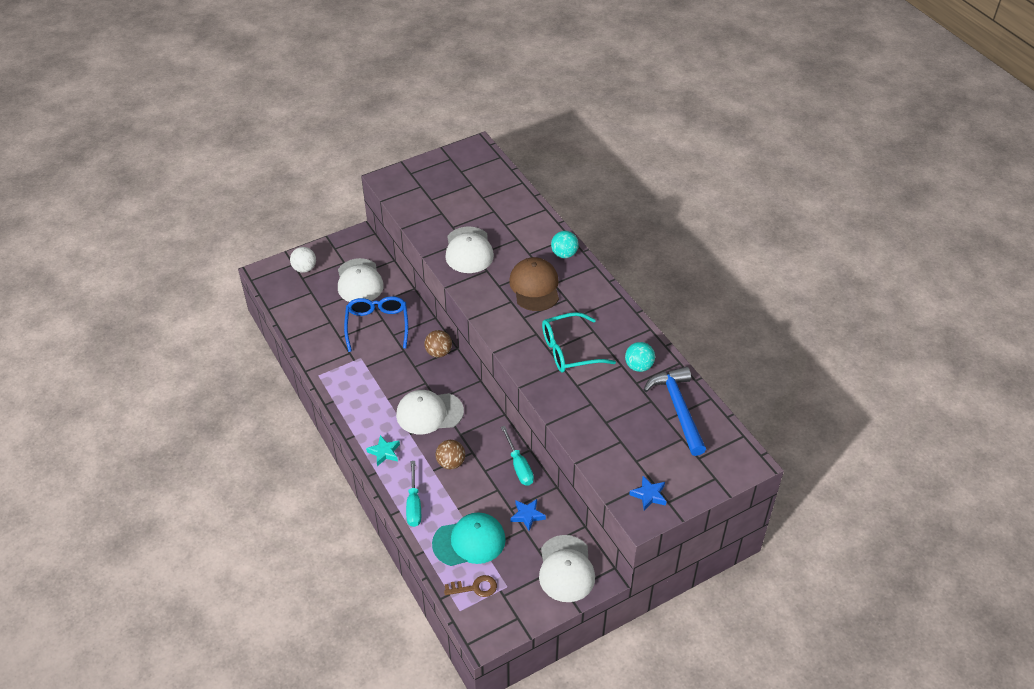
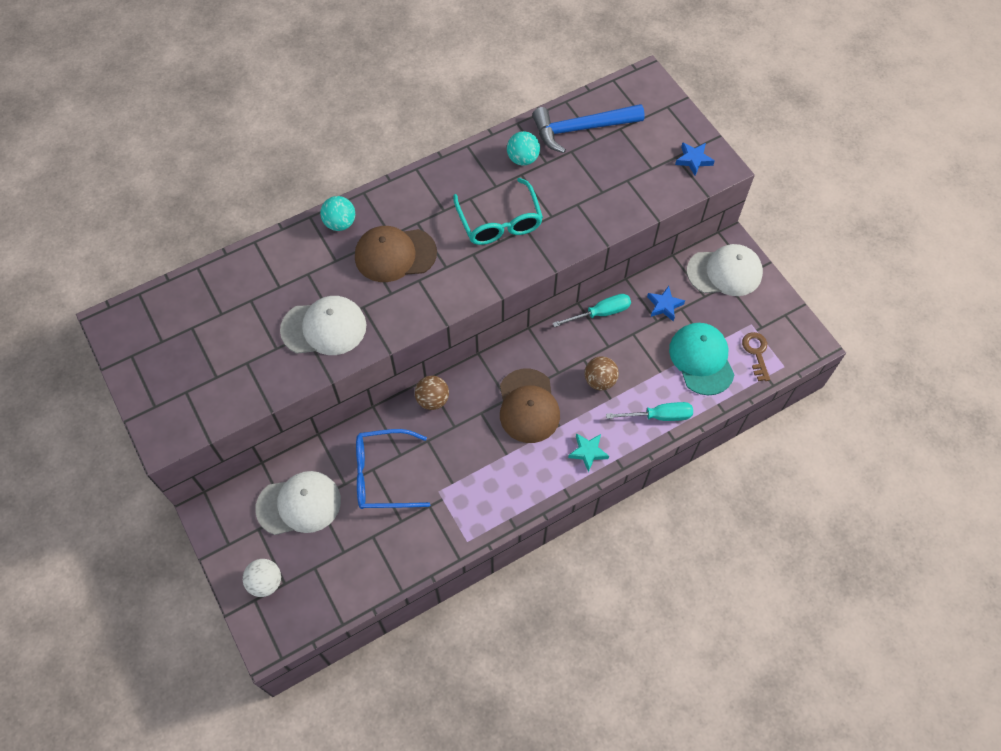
camera: 90 degrees left, 15 degrees up
white cap [396,390,464,434] -> brown cap [500,369,560,443]

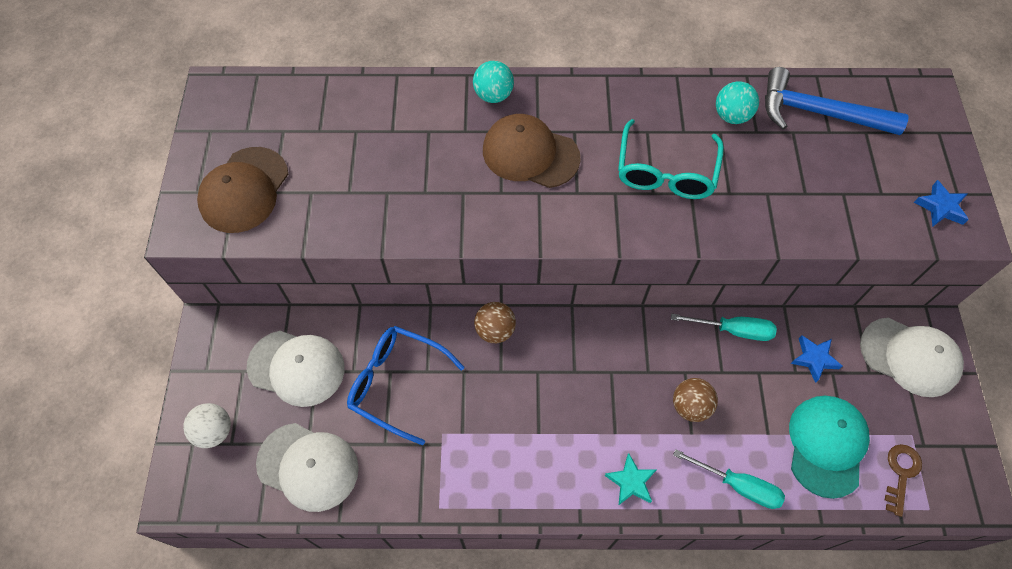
camera: 30 degrees right, 0 degrees up
white cap [280,296,366,355] -> white cap moved to [256,423,359,512]
brown cap [500,369,560,443] -> brown cap moved to [197,147,288,233]

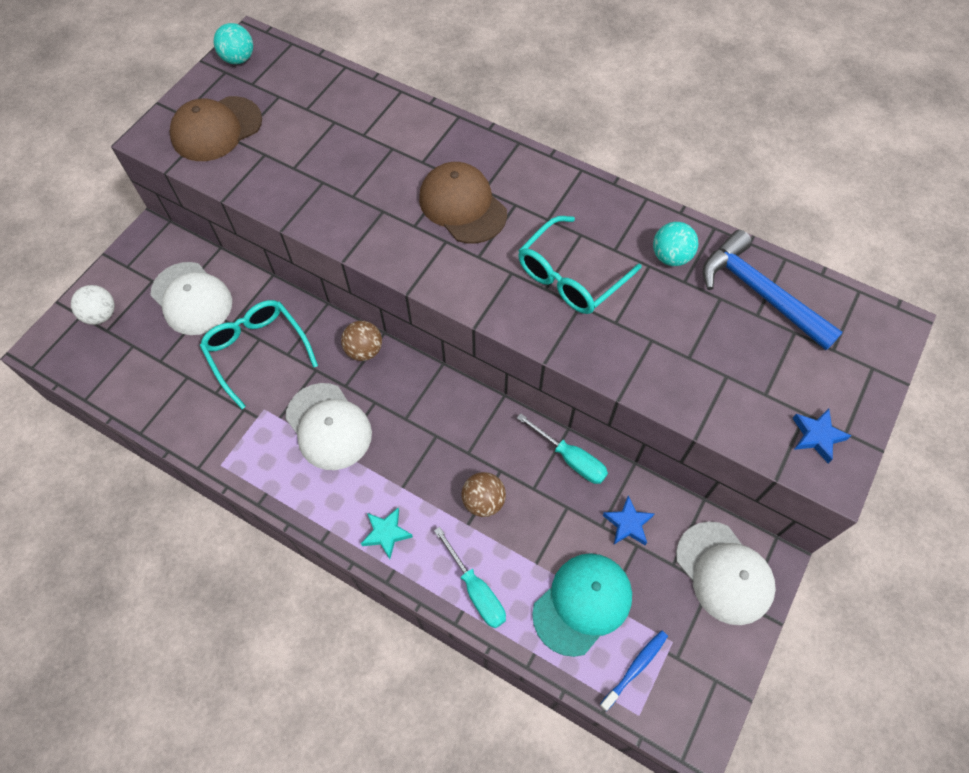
camera: 30 degrees right, 0 degrees up
white cap [256,423,359,512] -> white cap moved to [285,383,372,470]
blue glasses [347,326,465,445] -> turquoise glasses [200,300,318,409]
turquoise ball [473,61,514,103] -> turquoise ball moved to [213,23,253,64]
brown key [885,444,922,517] -> blue toothbrush [600,630,668,711]

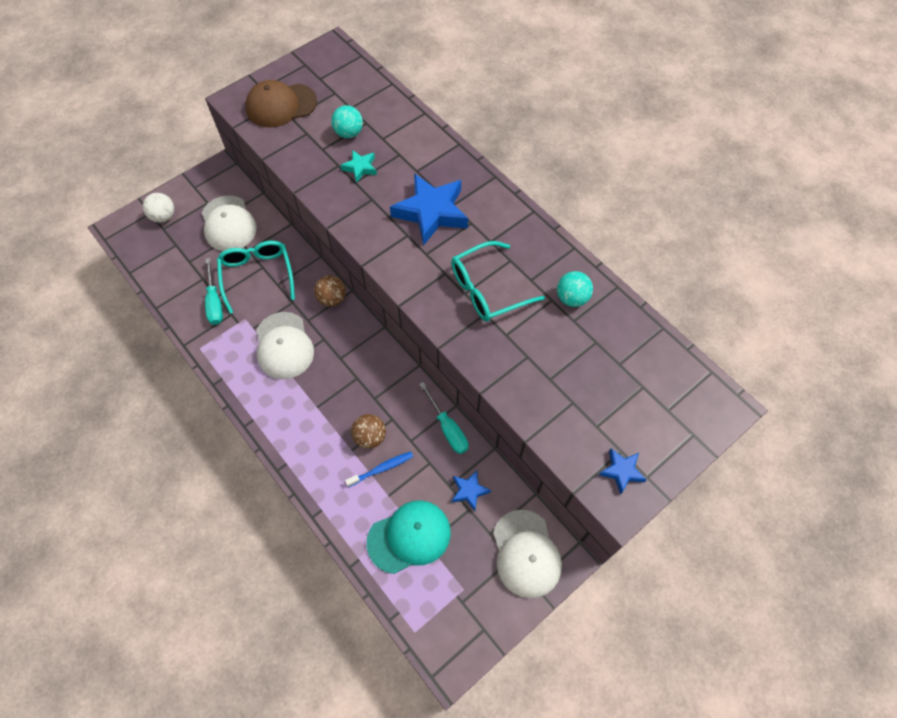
camera: 20 degrees right, 0 degrees up
turquoise ball [213,23,253,64] -> turquoise ball moved to [331,105,363,138]
turquoise star [361,508,413,559] -> turquoise star moved to [340,150,377,183]
brown cap [419,162,507,244] -> blue star [390,173,468,245]
turquoise screwdriver [434,527,506,628] -> turquoise screwdriver moved to [205,258,223,325]
blue toothbrush [600,630,668,711] -> blue toothbrush moved to [345,451,413,487]
blue hammer [703,230,843,350] -> none

